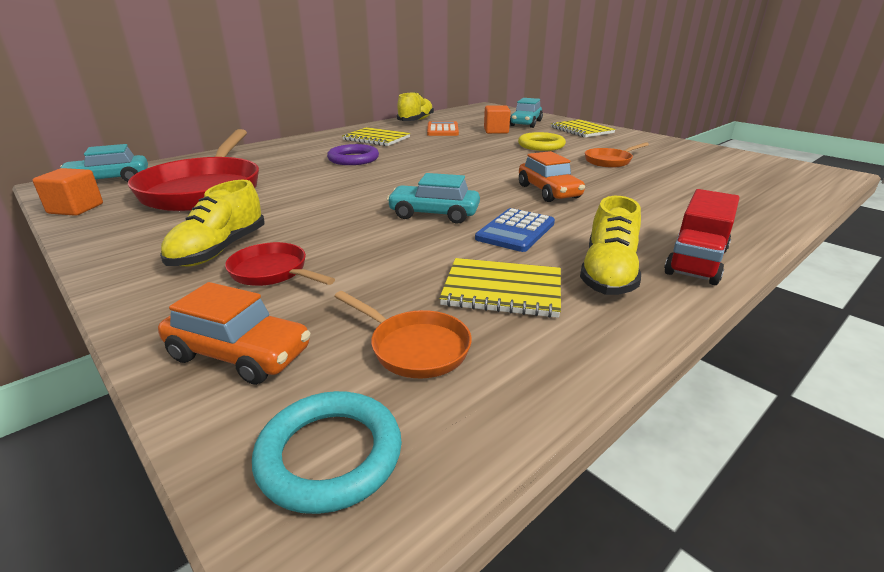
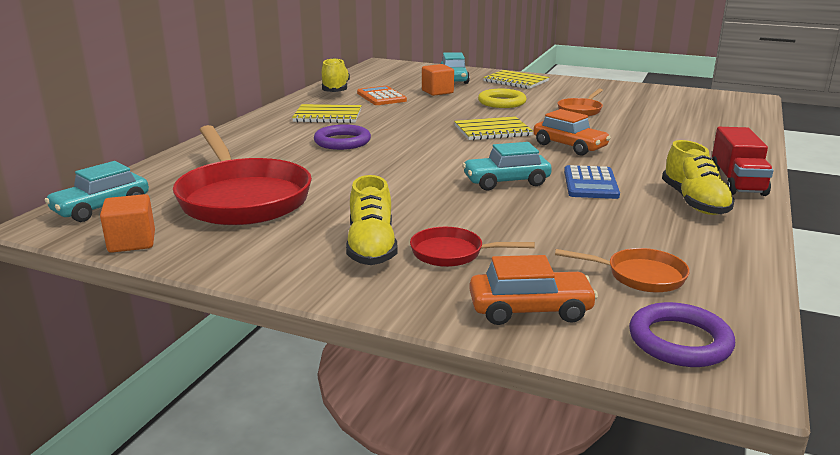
camera: 25 degrees left, 5 degrees down
turquoise ring [252,391,402,514] -> purple ring [629,302,735,367]
yellow notebook [439,258,561,318] -> yellow notebook moved to [454,116,533,141]

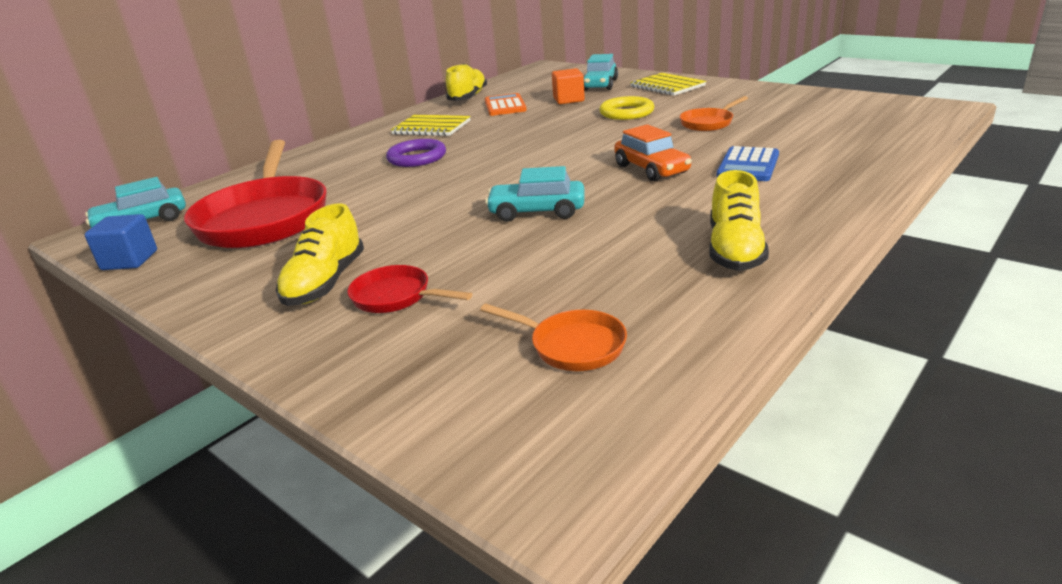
camera: 20 degrees right, 5 degrees up
orange cube [100,194,155,253] -> blue cube [84,214,157,270]
yellow notebook [454,116,533,141] -> none
orange car [469,255,598,325] -> none
blue calculator [564,165,620,199] -> blue calculator moved to [717,146,779,181]
purple ring [629,302,735,367] -> none
red truck [712,127,774,196] -> none

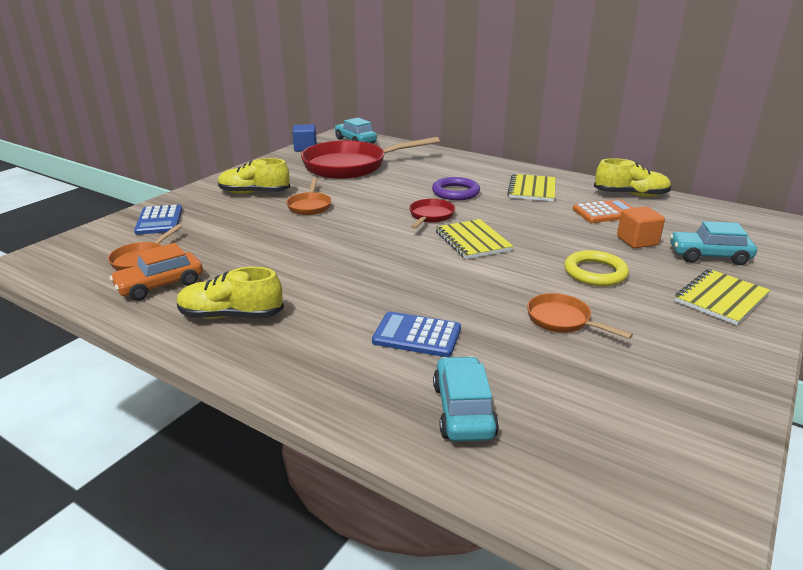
camera: 80 degrees right, 0 degrees up
red pan [347,265,472,313] -> red pan moved to [409,199,455,229]
turquoise car [485,166,585,222] -> turquoise car moved to [433,356,499,442]
orange car [614,124,692,181] -> orange car moved to [110,243,203,301]
none -> blue calculator [134,205,182,235]
none -> orange pan [286,178,331,215]
none -> yellow notebook [436,219,514,259]

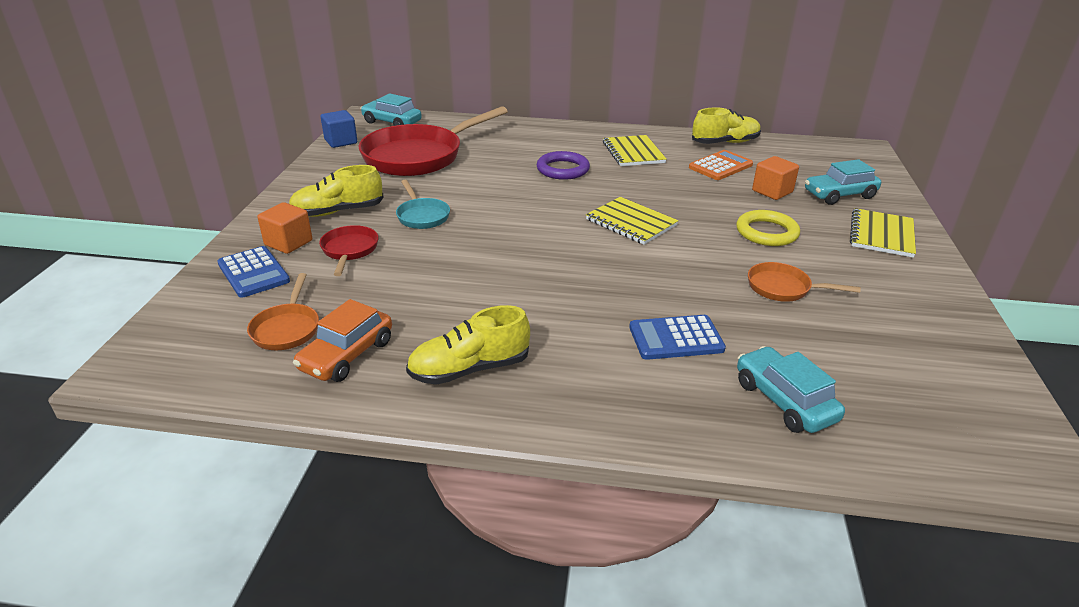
camera: 25 degrees left, 5 degrees up
orange pan [286,178,331,215] -> turquoise pan [396,180,450,229]
red pan [409,199,455,229] -> red pan moved to [319,225,379,276]
none -> orange cube [258,202,312,254]

